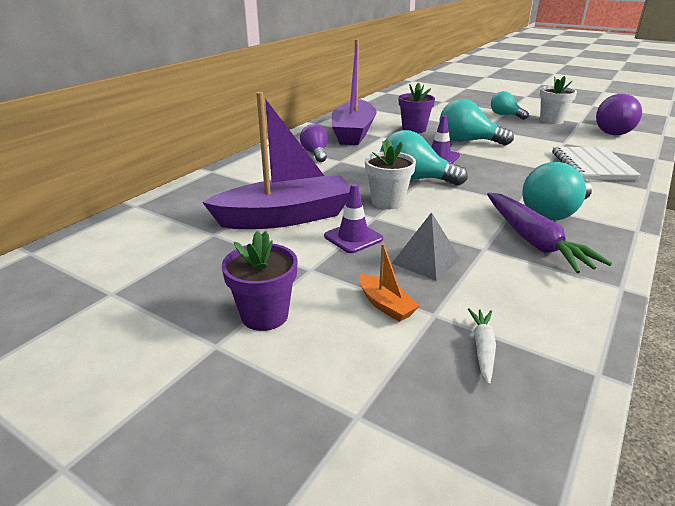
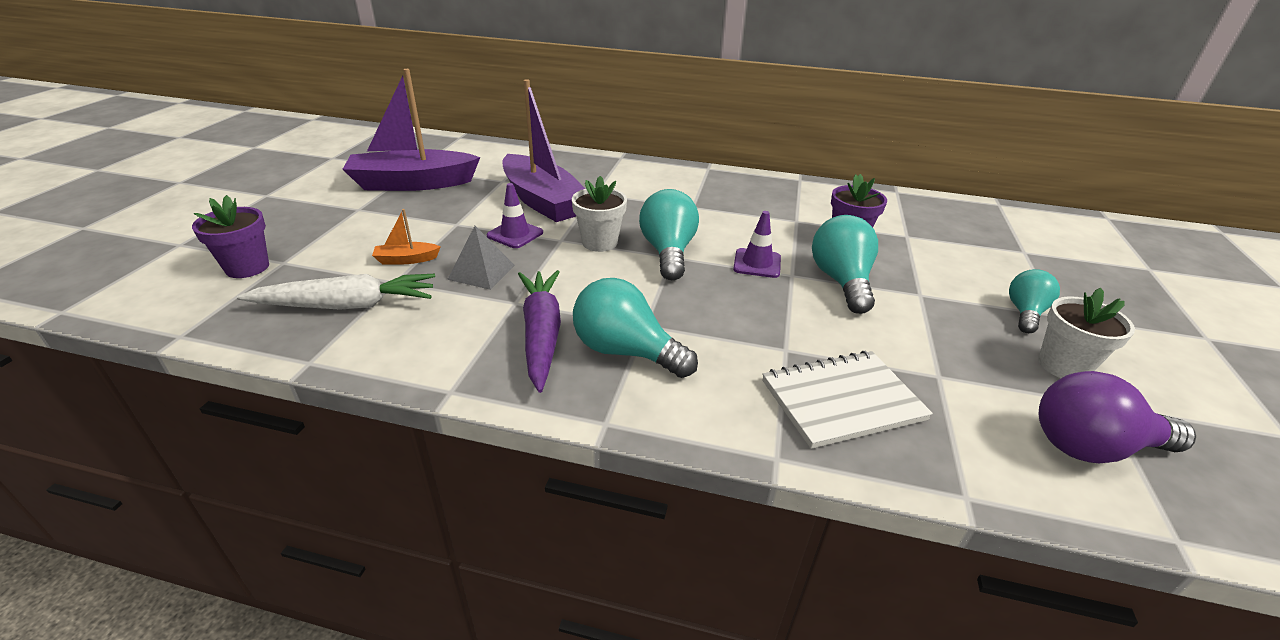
camera: 70 degrees right, 5 degrees up
purple flower pot [222,231,298,331] -> purple flower pot moved to [192,195,269,278]
purple light bulb [300,124,328,162] -> none
purple boat [332,39,377,145] -> purple boat moved to [343,69,480,191]
orange boat [359,243,420,322] -> orange boat turned 45 degrees clockwise [372,209,441,264]
white carrot [468,308,496,385] -> white carrot [237,274,435,309], size x2.03
purple carrot [487,193,612,273] -> purple carrot turned 120 degrees clockwise [518,270,561,393]

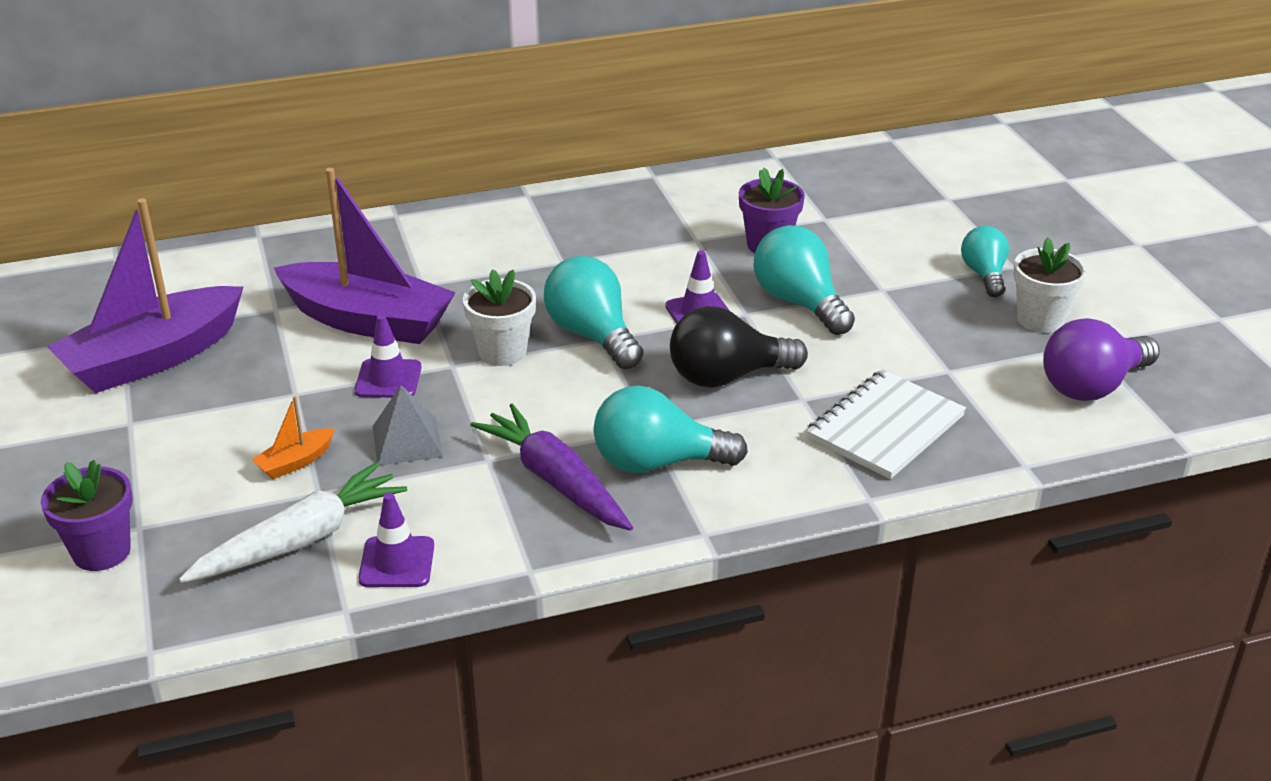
camera: 30 degrees left, 0 degrees up
none -> purple traffic cone [358,493,434,587]
none -> black light bulb [670,306,808,388]

